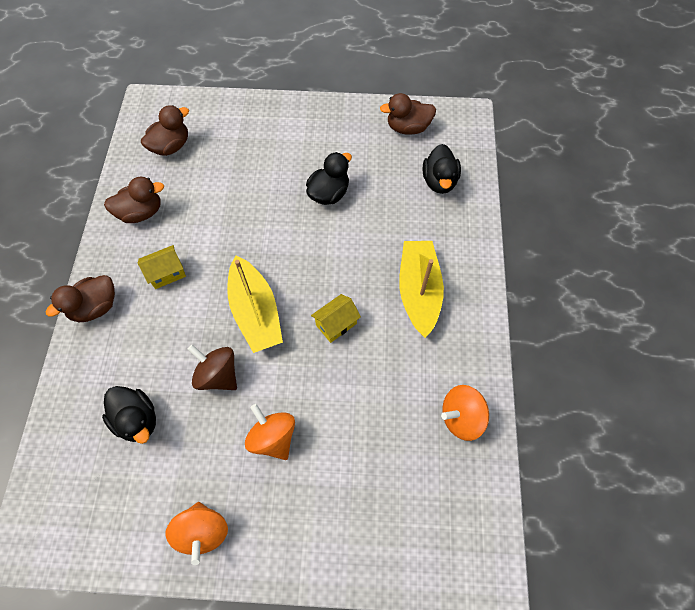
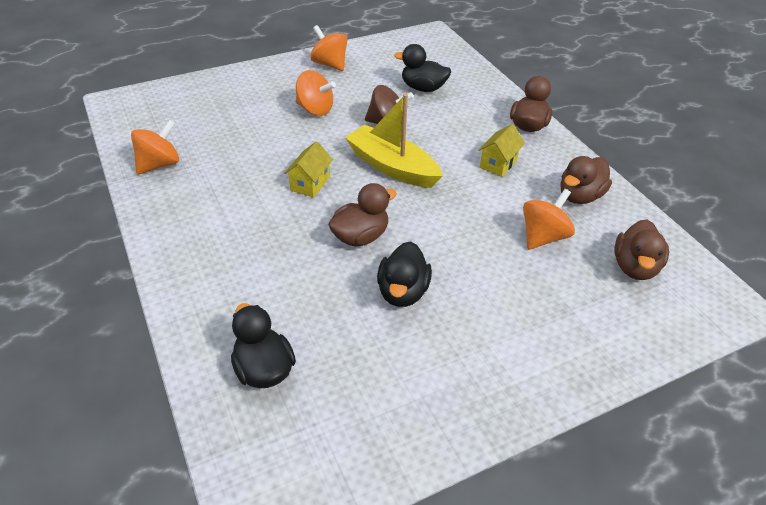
camera: 150 degrees right, 20 degrees down
brown duck [380,93,436,135] -> brown duck moved to [328,183,397,247]
yellow boat [399,241,444,338] -> none
none -> orange spinning top [523,189,575,250]

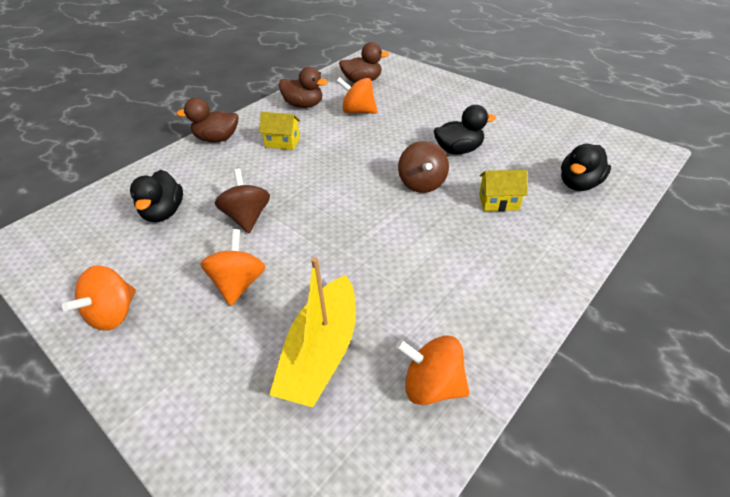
camera: 110 degrees left, 0 degrees up
yellow house [284,141,333,198] -> yellow house moved to [479,170,527,211]
brown duck [328,183,397,247] -> brown spinning top [398,141,449,193]
yellow boat [345,94,443,188] -> yellow boat moved to [269,257,356,407]

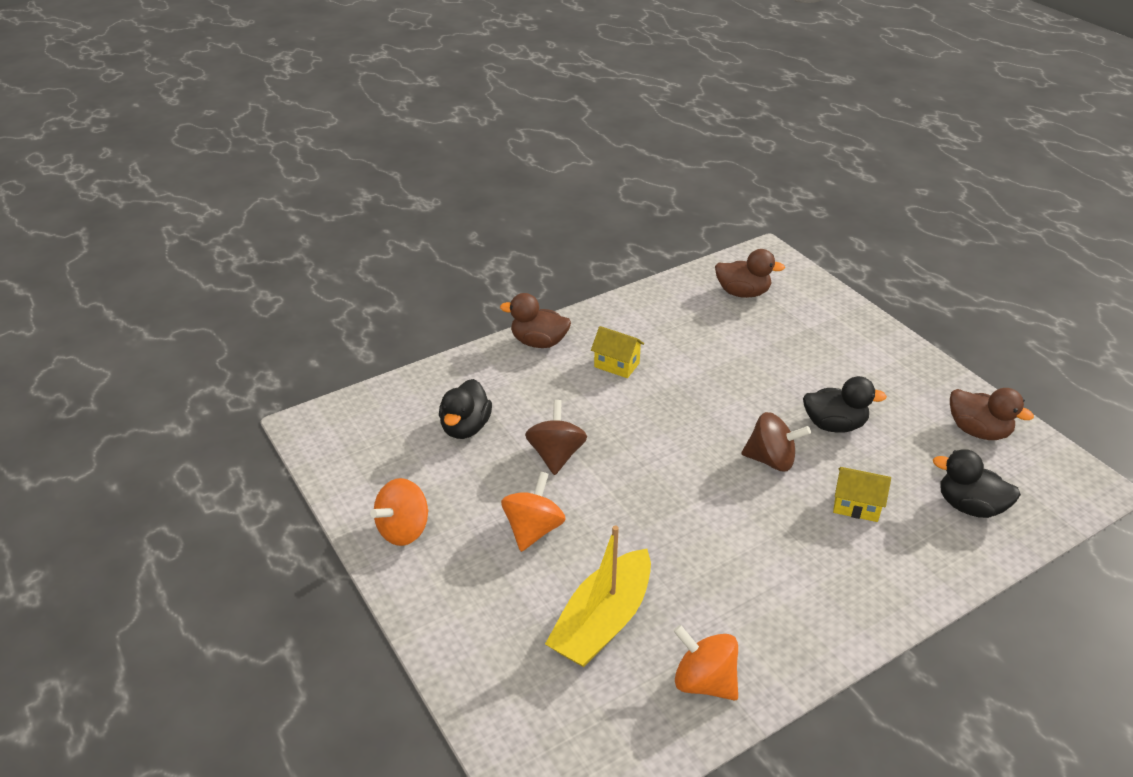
camera: 15 degrees right, 5 degrees down
brown duck [279,67,328,108] -> brown duck moved to [950,388,1034,440]
orange spinning top [336,77,377,114] -> none
brown spinning top [398,141,449,193] -> brown spinning top turned 90 degrees counterclockwise [741,412,811,471]
black duck [561,144,611,191] -> black duck turned 60 degrees clockwise [933,449,1021,518]

